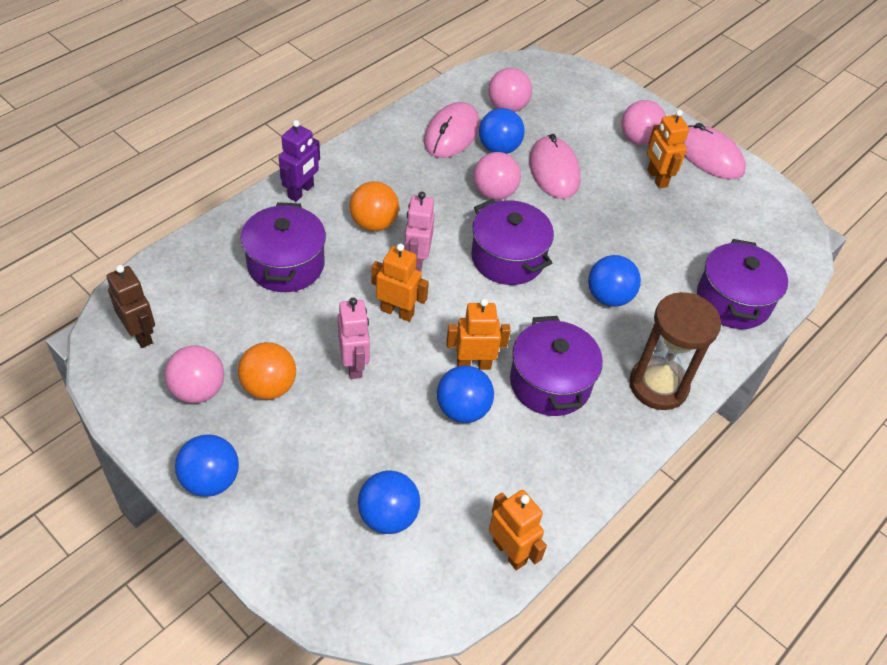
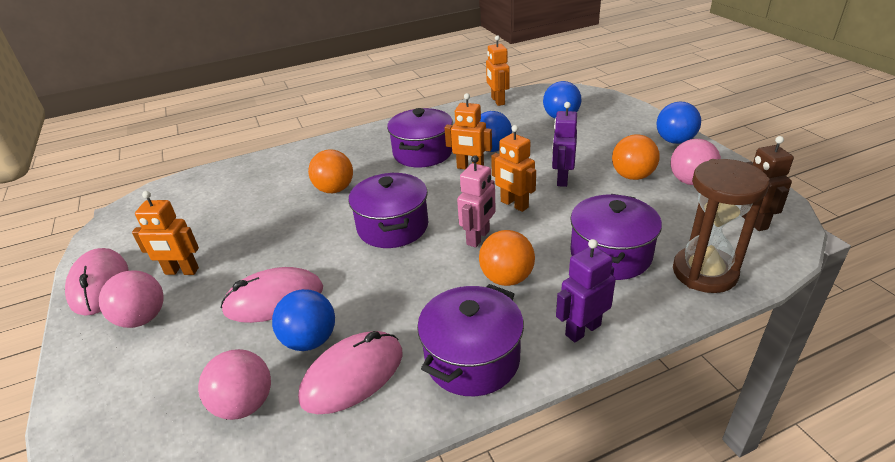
camera: 150 degrees left, 15 degrees down
pink robot [338,298,370,379] -> purple robot [552,102,577,187]
pink ball [473,152,521,200] -> none
pink mouse [529,134,581,199] -> pink mouse turned 60 degrees clockwise [221,267,323,323]
blue ball [588,255,641,307] -> orange ball [308,149,353,193]
brown hourglass [629,292,721,410] -> brown hourglass moved to [673,159,770,293]
orange robot [647,110,689,189] -> orange robot turned 90 degrees clockwise [132,191,199,275]
purple pot [697,239,788,329] -> purple pot moved to [417,284,524,396]

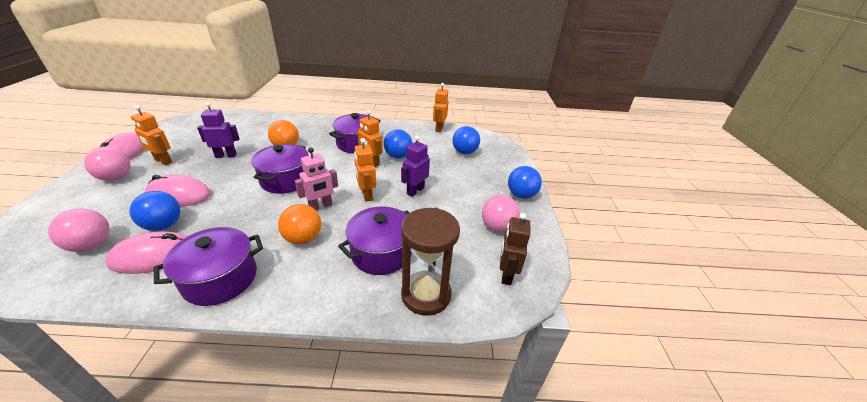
camera: 20 degrees right, 0 degrees up
purple robot [556,239,616,342] -> purple robot moved to [197,102,240,158]
orange ball [612,134,660,180] -> none

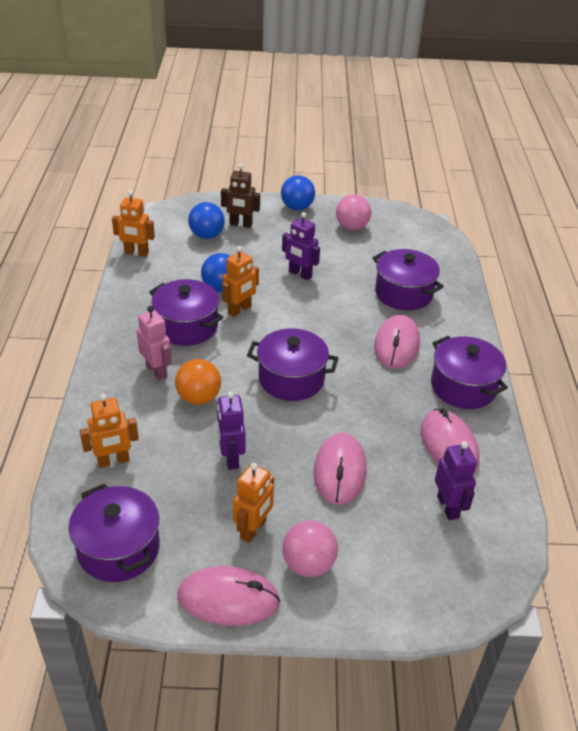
camera: 90 degrees left, 5 degrees up
pink ball [48,208,110,252] -> purple robot [435,441,477,520]
blue ball [130,191,181,231] -> none
orange ball [278,204,321,245] -> pink mouse [374,315,420,369]
pink robot [295,147,338,210] -> pink robot moved to [137,306,172,381]
orange robot [354,138,376,202] -> orange robot moved to [80,394,139,468]
brown hourglass [401,208,460,316] -> none
brown robot [500,213,530,285] -> brown robot moved to [221,164,260,228]
none -> purple pot [68,483,160,582]

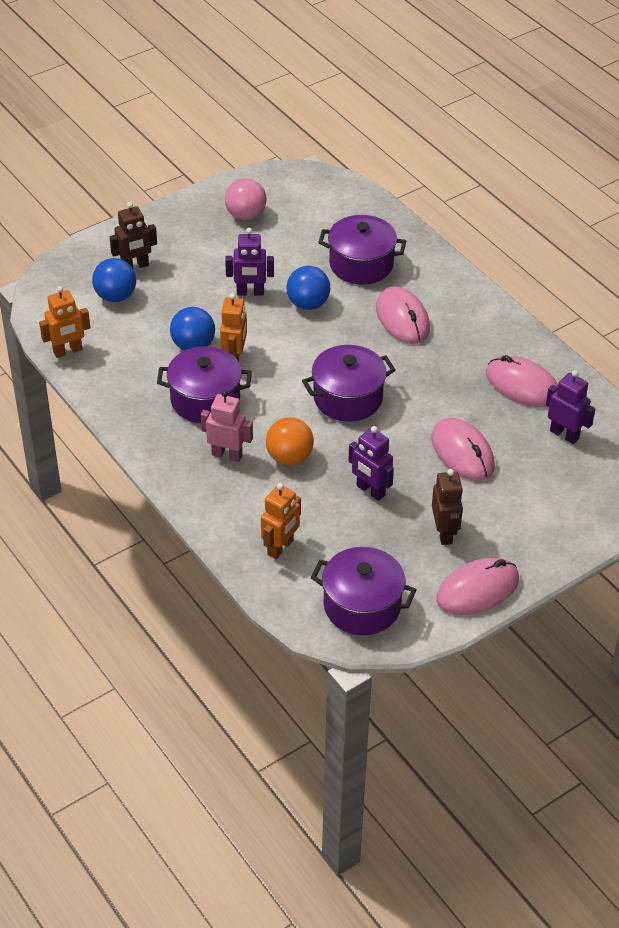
camera: 35 degrees left, 5 degrees up
orange robot [233,463,274,543] -> brown robot [432,469,463,545]
blue ball [281,175,315,210] -> blue ball moved to [286,266,330,310]
pink ball [283,520,338,577] -> none
purple pot [431,336,508,409] -> none

